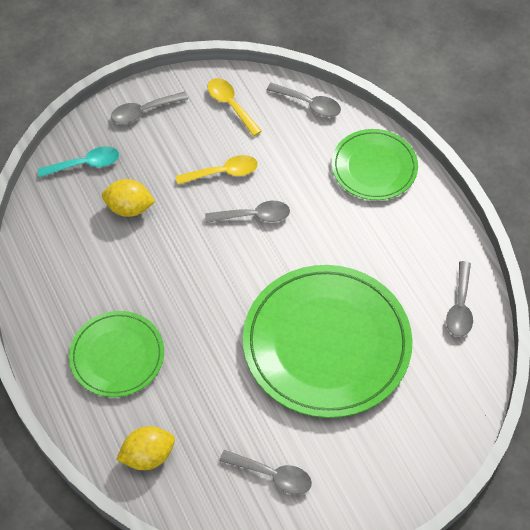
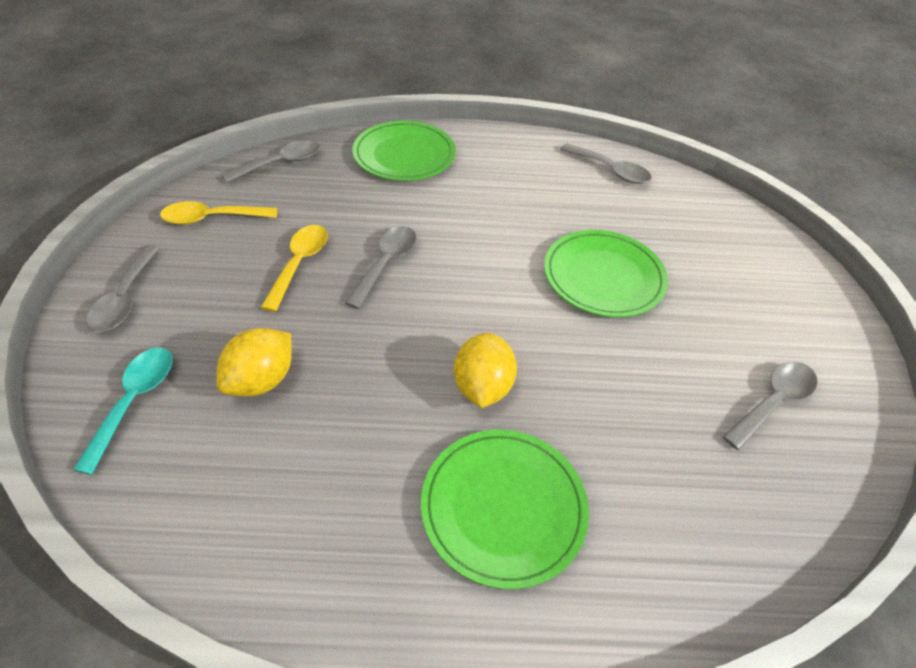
camera: 65 degrees left, 10 degrees down
yellow lemon [116,426,175,470] -> yellow lemon moved to [454,333,517,408]
green plate [243,265,413,418] -> green plate [544,230,668,317], size x0.56

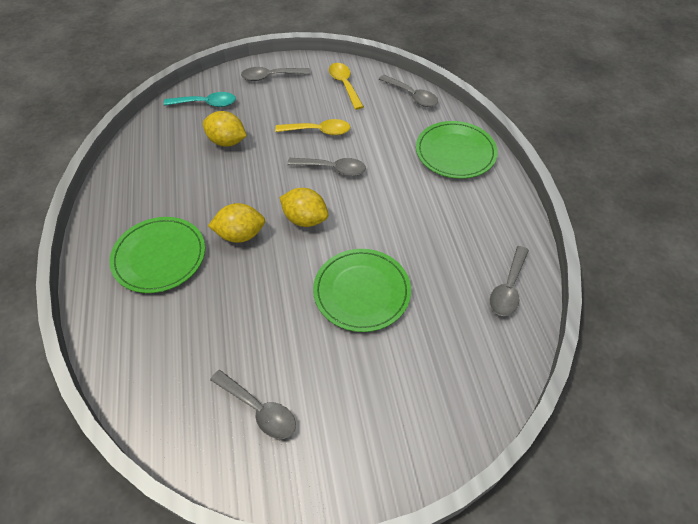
camera: 80 degrees right, 5 degrees up
none -> yellow lemon [280,188,329,227]

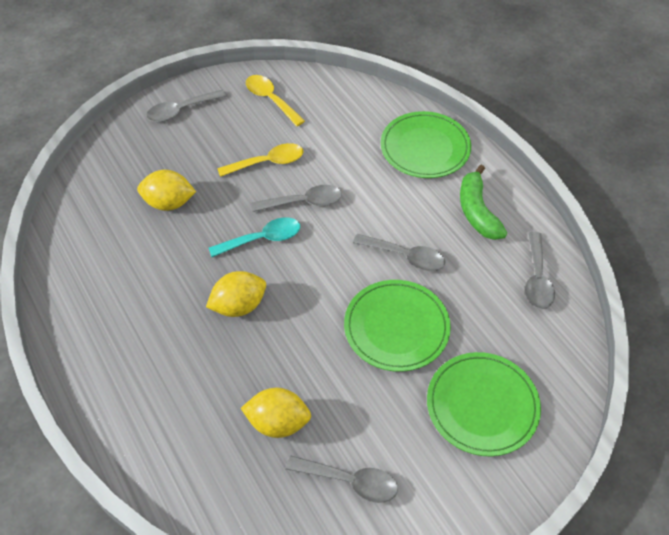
camera: 20 degrees left, 0 degrees up
green plate [109,217,205,293] -> green plate moved to [427,352,541,457]
turquoise spoon [164,92,236,107] -> turquoise spoon moved to [209,217,300,257]
yellow lemon [280,188,329,227] -> yellow lemon moved to [241,388,311,438]
grey spoon [379,75,438,107] -> grey spoon moved to [353,234,445,271]
none -> green banana [460,165,507,240]

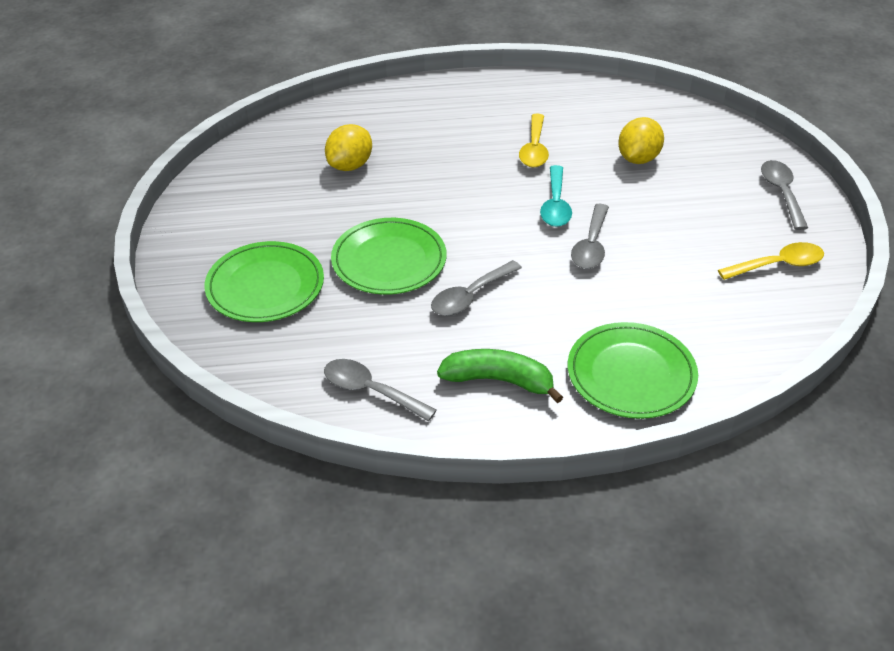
camera: 115 degrees right, 10 degrees down
yellow lemon [206,271,266,317] -> none
yellow spoon [217,143,304,177] -> yellow spoon moved to [519,114,549,168]
grey spoon [286,456,398,503] -> none

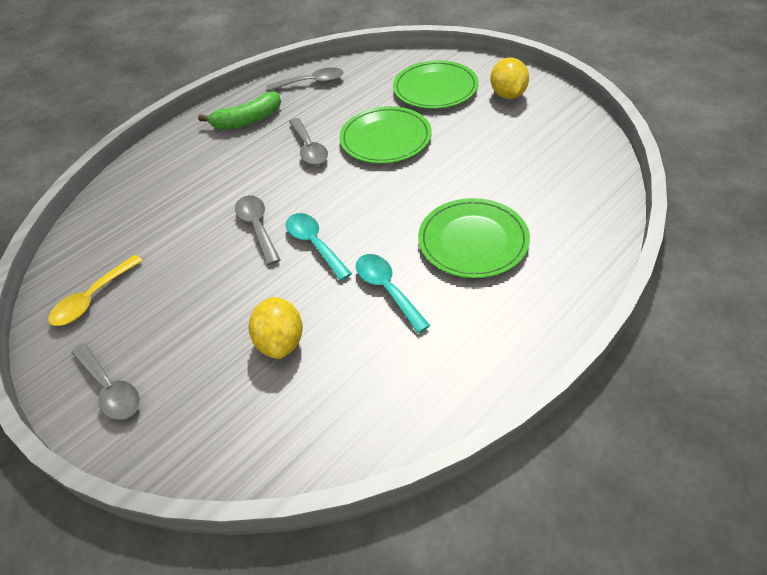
camera: 145 degrees right, 5 degrees up
yellow lemon [325,124,372,171] -> yellow lemon moved to [490,58,529,99]
grey spoon [431,260,522,316] -> grey spoon turned 150 degrees clockwise [289,118,328,165]
yellow spoon [519,114,549,168] -> turquoise spoon [356,254,431,333]
green plate [568,322,698,419] -> green plate moved to [418,198,530,278]

